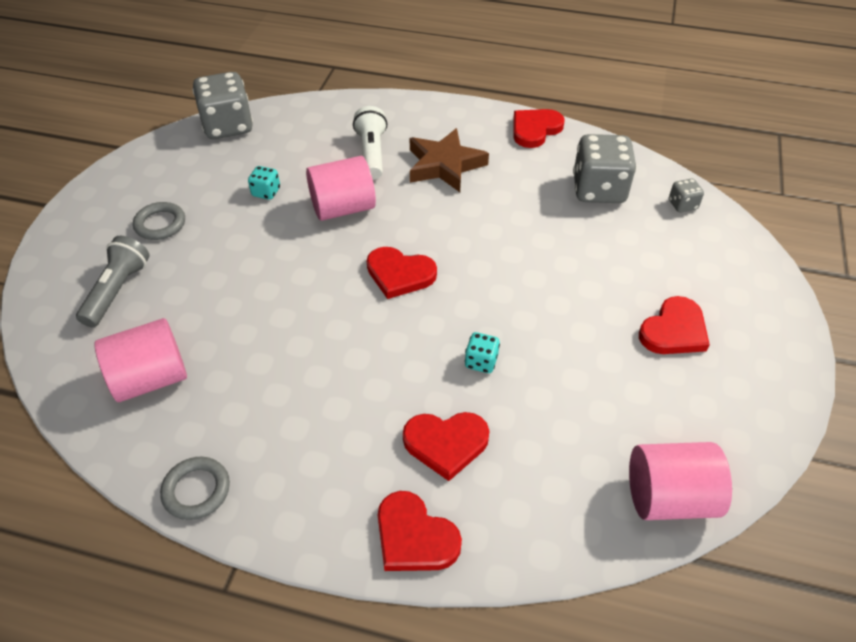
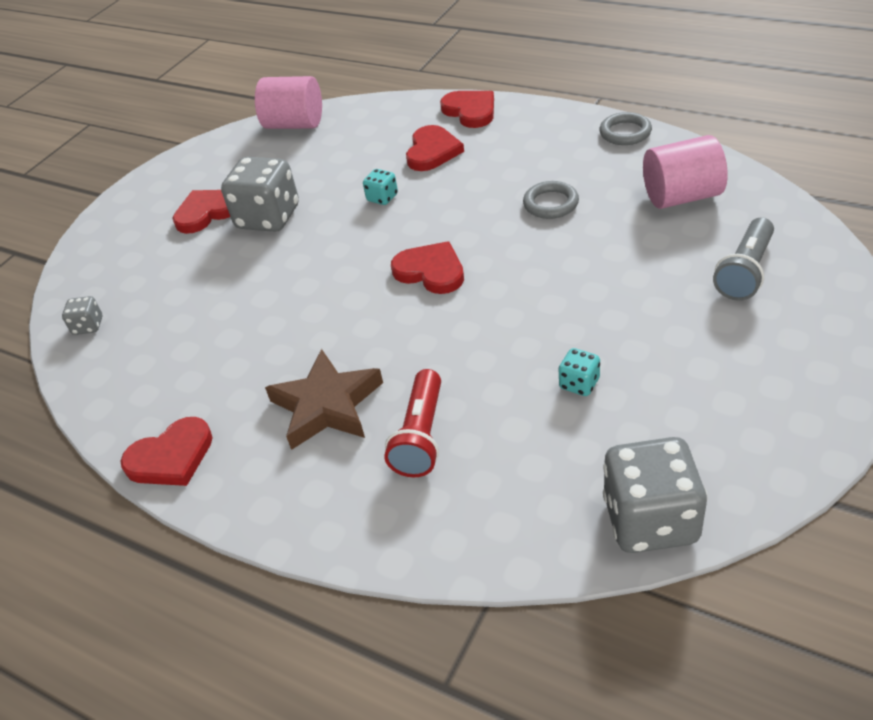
camera: 160 degrees left, 5 degrees down
grey ring [133,202,185,240] -> grey ring moved to [523,181,579,219]
pink cylinder [306,156,376,221] -> none
white flashlight [353,106,387,180] -> red flashlight [384,369,441,477]
red heart [403,412,489,481] -> red heart turned 90 degrees clockwise [406,125,464,171]
grey dice [573,134,637,203] -> grey dice moved to [221,157,299,232]

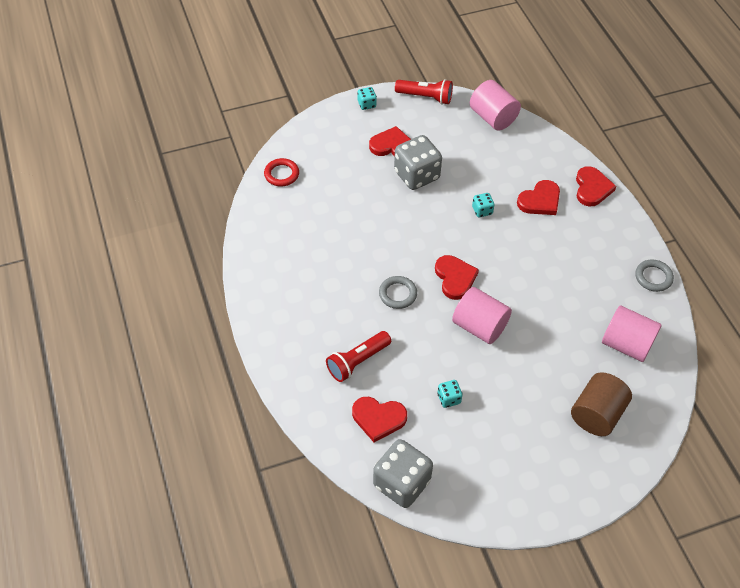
camera: 35 degrees right, 10 degrees up
grey dice [62,296,102,335] -> red ring [264,158,299,186]
red heart [120,417,212,486] -> red heart moved to [352,397,407,442]
brown star [265,349,383,450] -> none
grey ring [523,181,579,219] -> grey ring moved to [379,276,417,309]
grey flashlight [713,217,774,301] -> brown cylinder [571,372,632,436]
none -> turquoise dice [357,87,377,110]
none -> red flashlight [395,79,453,105]
none -> pink cylinder [452,287,512,344]

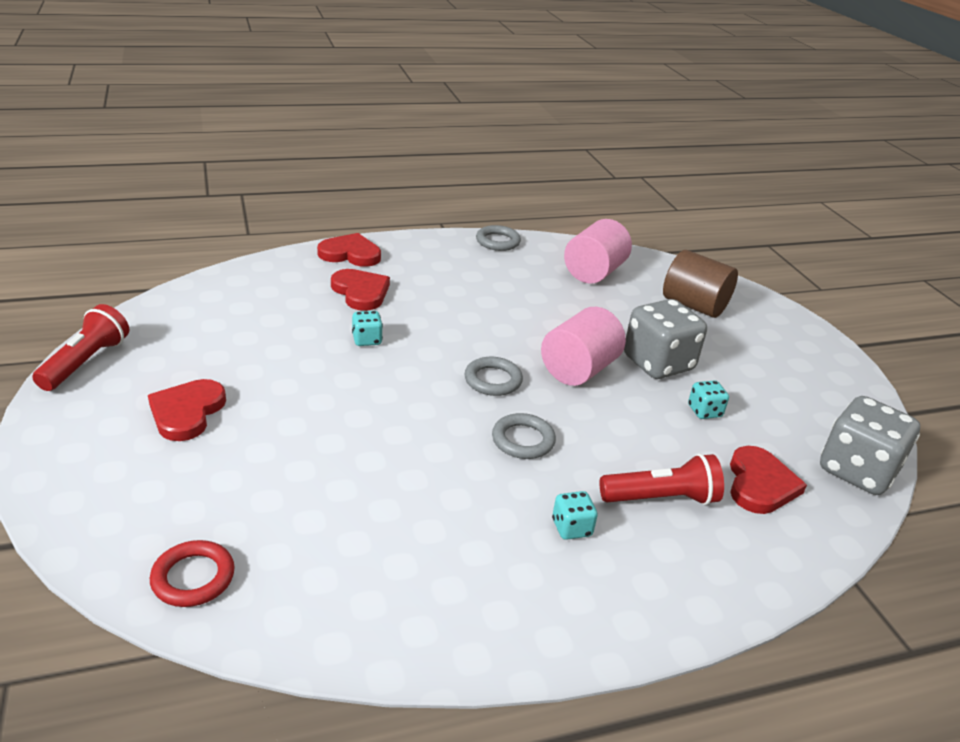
camera: 90 degrees left, 20 degrees down
red flashlight [326,331,391,382] -> red flashlight turned 60 degrees counterclockwise [600,453,724,505]
turquoise dice [357,87,377,110] -> turquoise dice moved to [552,491,598,540]
grey dice [394,135,442,190] -> grey dice moved to [624,299,707,379]
red heart [435,255,479,300] -> grey ring [465,357,523,396]
pink cylinder [470,80,521,131] -> none

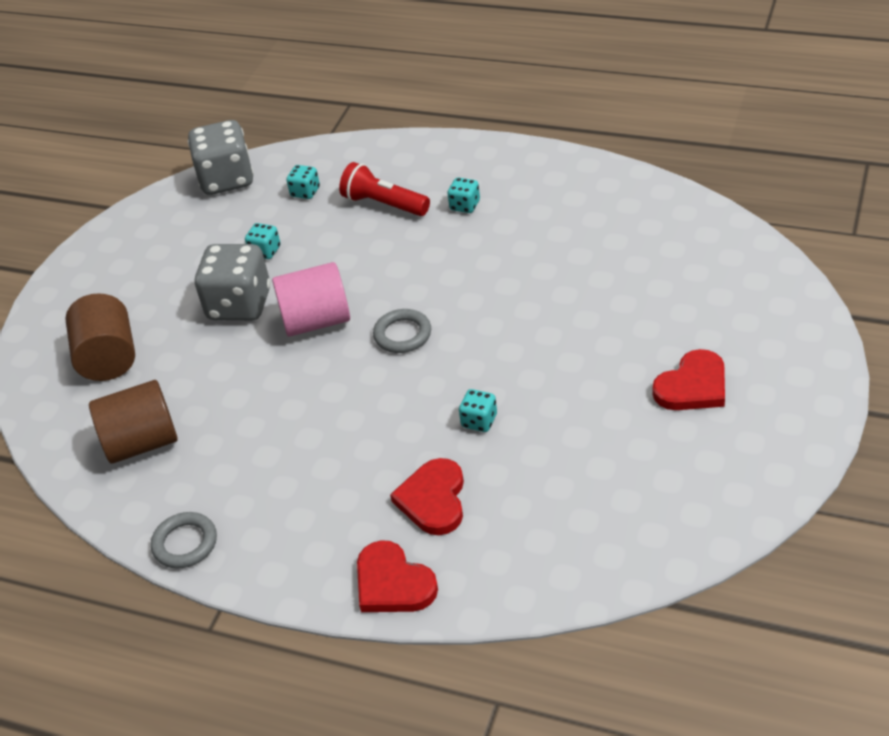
camera: 135 degrees left, 10 degrees up
red flashlight [32,304,129,391] -> none
red ring [150,540,235,607] -> none
grey ring [492,413,556,459] -> none
pink cylinder [564,219,632,284] -> brown cylinder [89,380,178,464]
red heart [730,446,807,514] -> turquoise dice [286,165,320,199]

